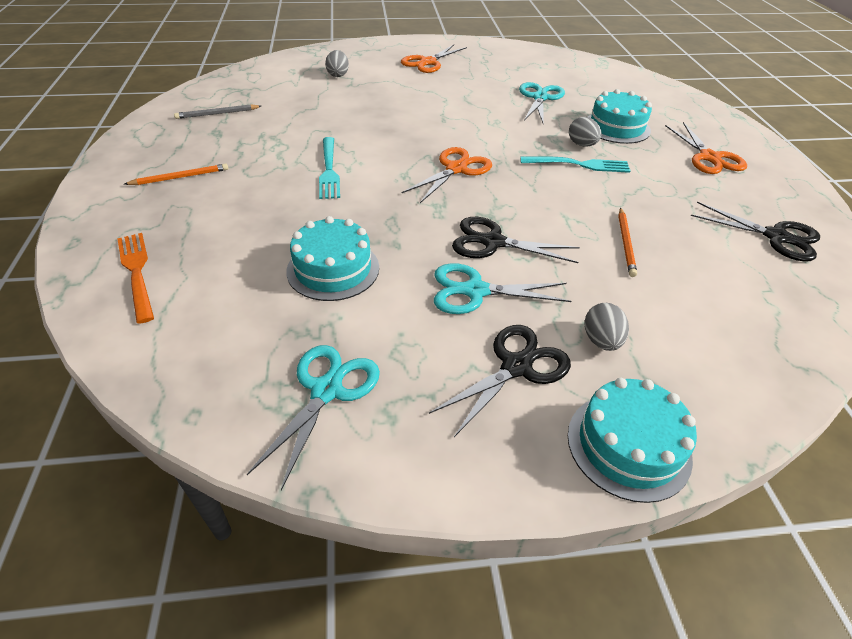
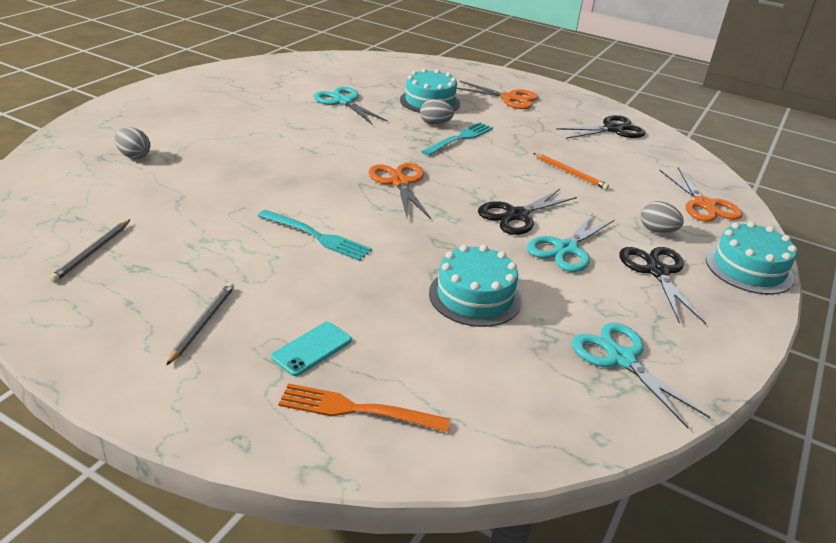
camera: 55 degrees left, 10 degrees down
orange pencil [124,163,228,185] -> grey pencil [166,283,234,366]
orange scissors [401,45,467,73] -> orange scissors moved to [659,167,743,222]
none -> turquoise phone [271,322,352,376]

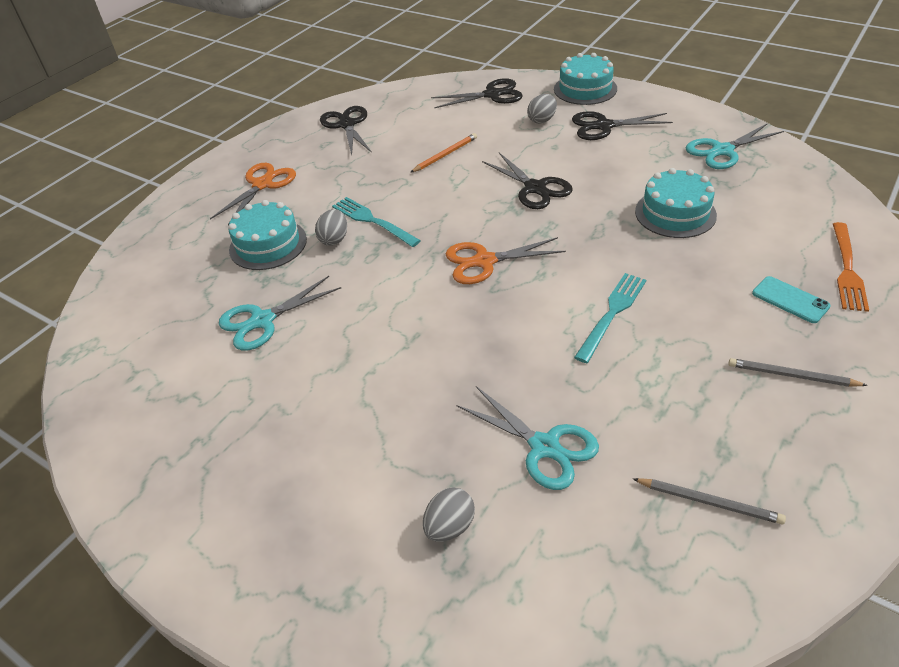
camera: 80 degrees left, 10 degrees up
turquoise scissors [527,213,614,272] -> turquoise scissors moved to [457,386,599,490]
orange scissors [659,167,743,222] -> black scissors [431,78,523,108]

